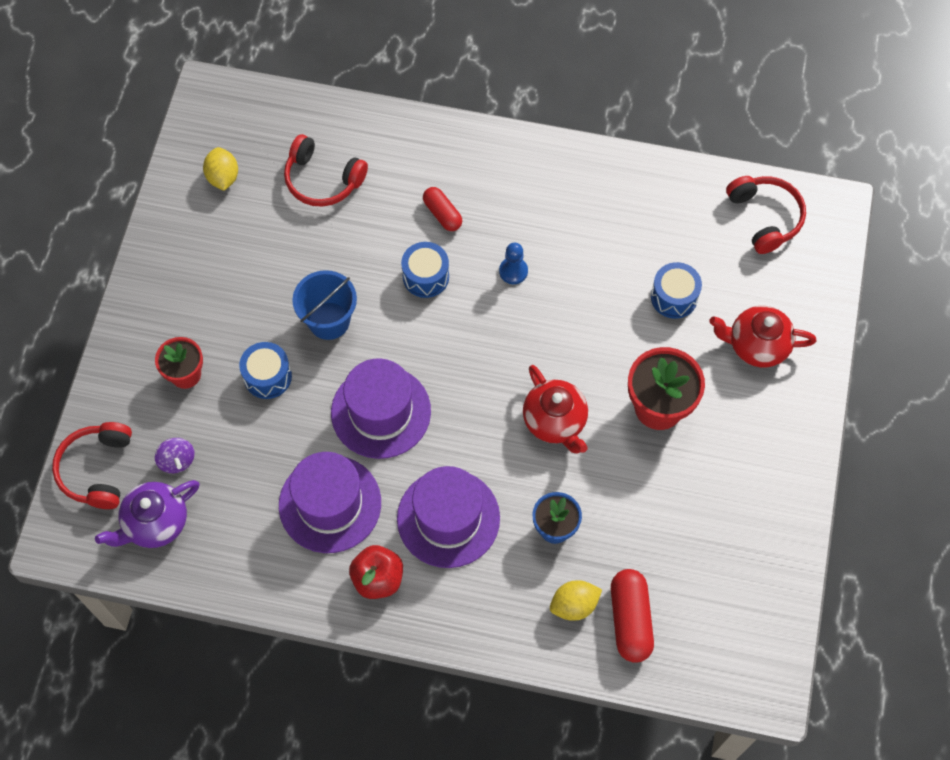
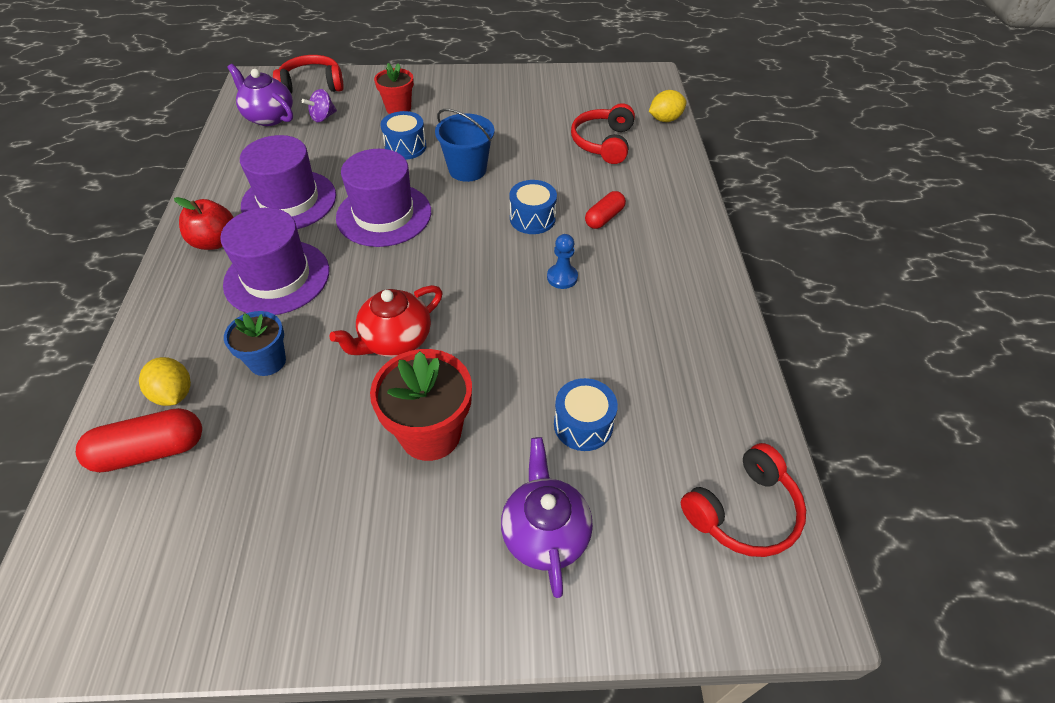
camera: 75 degrees right, 15 degrees down
yellow lemon [203,147,238,191] -> yellow lemon moved to [649,90,687,122]
red teapot [709,306,816,368] -> purple teapot [501,437,593,598]

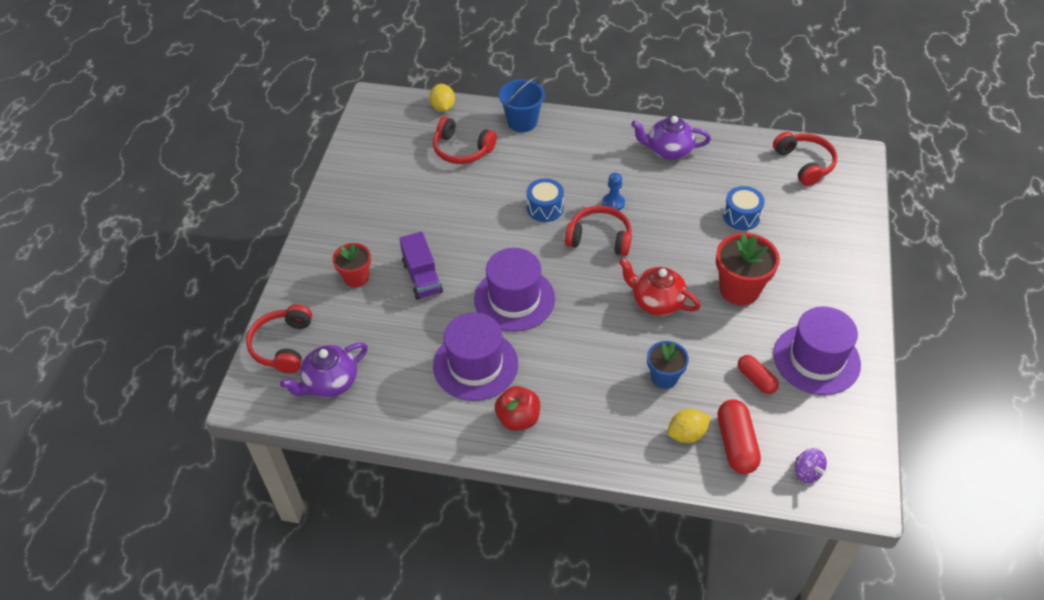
camera: 75 degrees left, 0 degrees up
purple hat [220,208,329,315] -> purple hat moved to [774,306,861,395]
purple spinning top [302,89,337,122] -> purple spinning top moved to [795,448,827,483]
red teapot [329,285,442,357] -> red teapot turned 150 degrees clockwise [619,258,701,316]
blue drum [380,111,426,160] -> purple truck [399,232,443,300]
blue bucket [435,109,495,182] -> blue bucket moved to [499,77,545,132]
purple teapot [501,437,593,598] -> purple teapot moved to [631,116,711,160]
red capsule [585,191,626,229] -> red capsule moved to [738,355,779,394]
none -> red headphones [565,206,632,256]

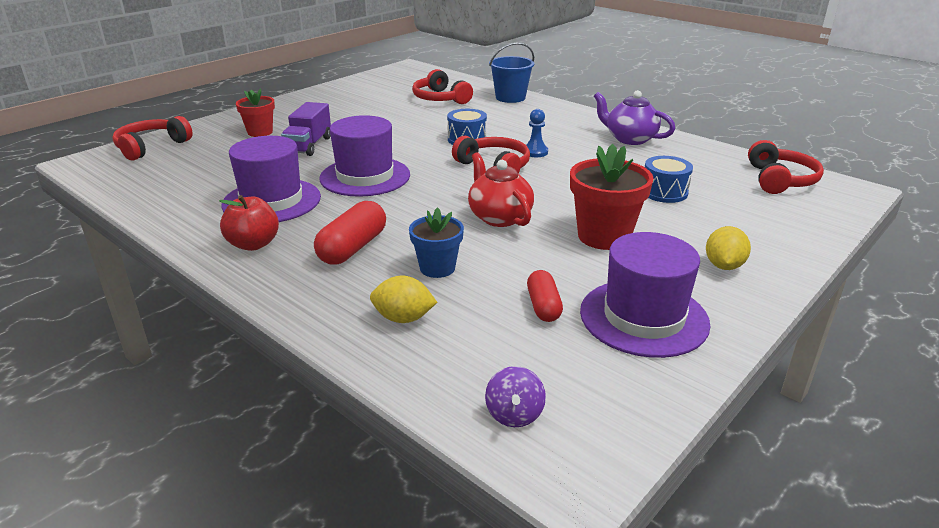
camera: 30 degrees right, 20 degrees down
purple teapot [280,342,368,398] -> none
yellow lemon [429,84,455,112] -> yellow lemon moved to [706,226,751,270]
red capsule [717,399,761,474] -> red capsule moved to [314,201,386,265]

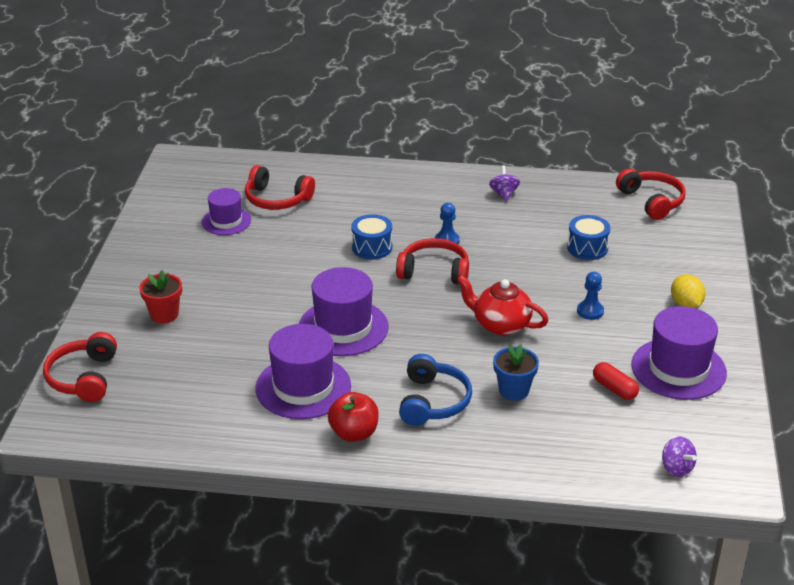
camera: 35 degrees left, 5 degrees up
purple truck [281,102,331,156] -> none
red capsule [314,201,386,265] -> blue headphones [399,354,472,426]
yellow lemon [370,276,437,323] -> none
blue bucket [489,43,535,103] -> none
red flower pot [570,144,654,250] -> blue pawn [577,272,604,320]
purple teapot [594,90,675,145] -> purple spinning top [489,165,520,201]
none -> purple hat [201,188,251,235]

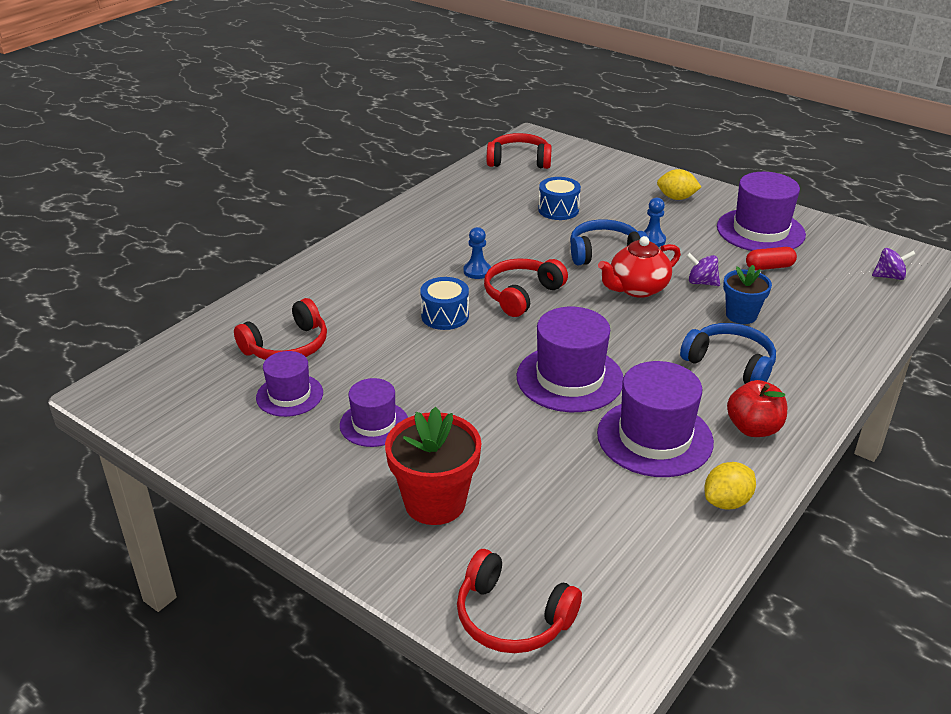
camera: 60 degrees left, 0 degrees up
red flower pot [139,270,182,323] -> red flower pot [385,407,481,525], size x1.59
purple spinning top [489,165,520,201] -> purple spinning top moved to [686,253,720,286]
none -> purple hat [340,378,408,447]
none -> blue headphones [570,219,648,265]
none -> yellow lemon [704,462,756,509]

